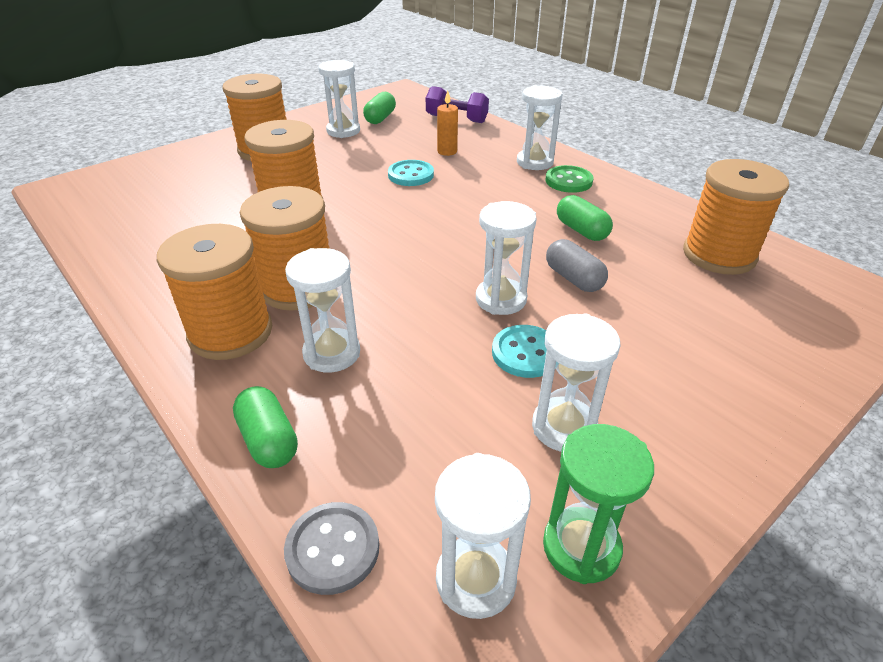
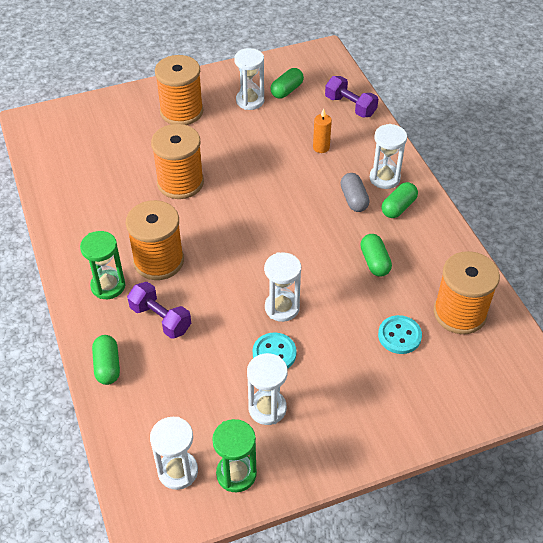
camera: 20 degrees right, 10 degrees up
orange spool [157,224,272,360] -> green hourglass [80,231,125,299]
grey button [284,502,379,595] -> none
white hourglass [285,248,360,372] -> purple dumbbell [127,282,191,339]
turquoise button [388,160,434,186] -> turquoise button moved to [378,315,422,354]
green button [546,165,594,193] -> green capsule [382,182,418,218]
grey capsule [546,239,608,292] -> grey capsule moved to [340,173,370,212]

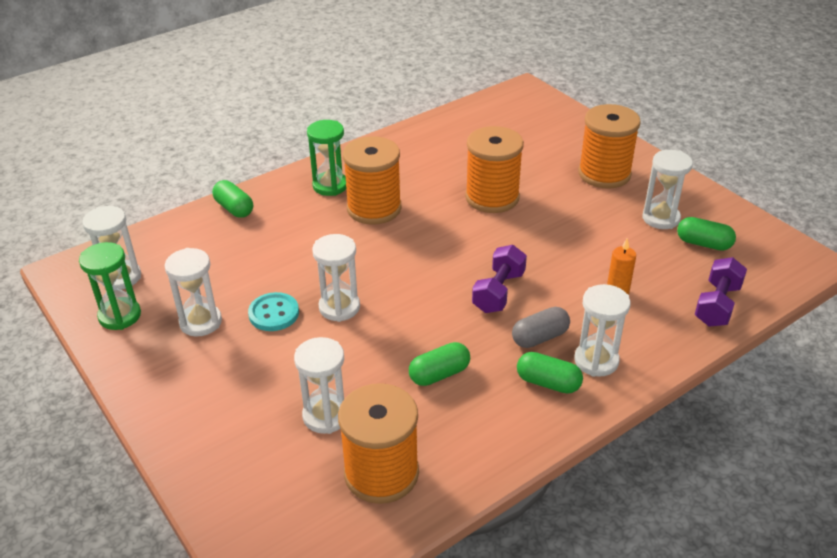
camera: 75 degrees right, 10 degrees down
green capsule [92,335,120,385] -> green capsule turned 75 degrees clockwise [212,180,253,218]
purple dumbbell [127,282,191,339] -> purple dumbbell moved to [472,245,527,313]
turquoise button [378,315,422,354] -> white hourglass [294,337,344,434]

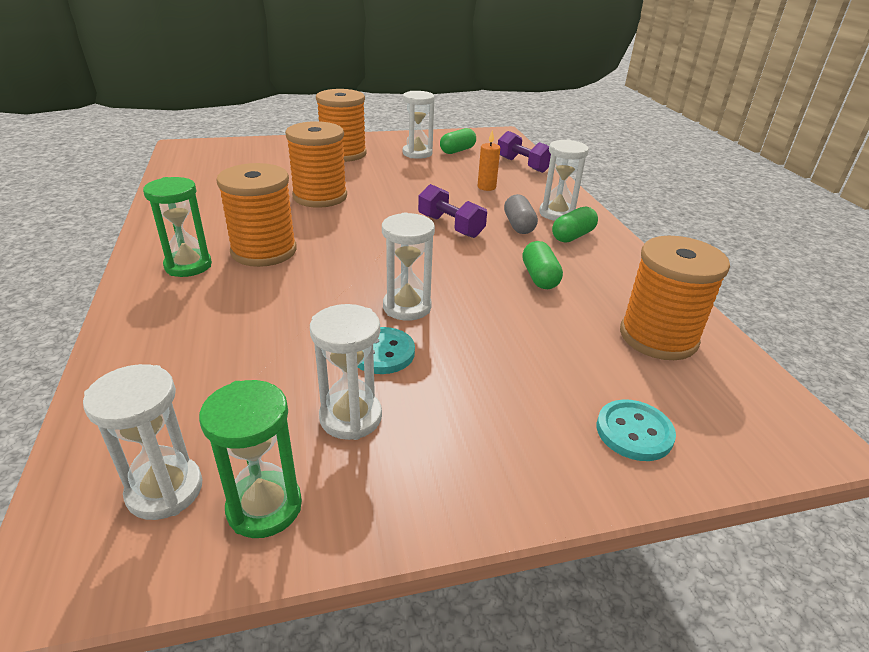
camera: 70 degrees left, 5 degrees down
green capsule [212,180,253,218] -> none
white hourglass [294,337,344,434] -> none
none -> turquoise button [597,399,676,461]

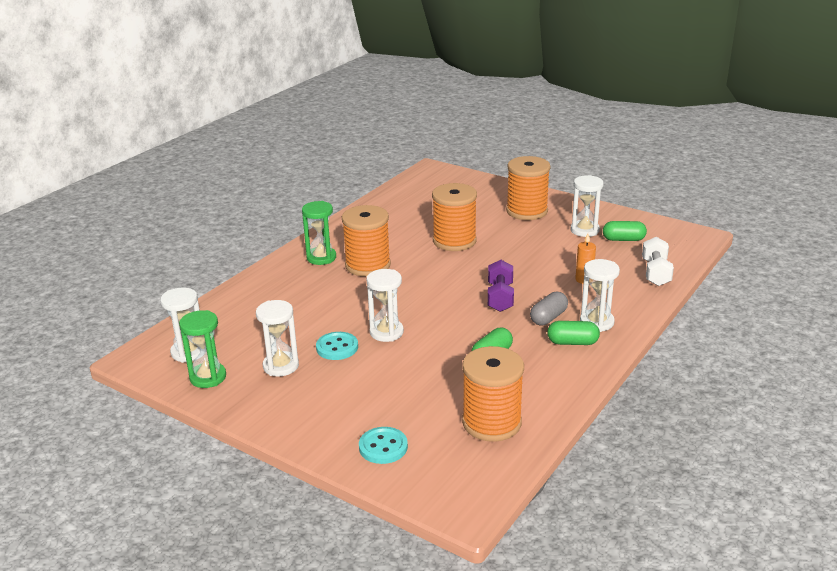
camera: 50 degrees right, 5 degrees down
purple dumbbell [498,131,551,173] -> white dumbbell [642,237,674,286]

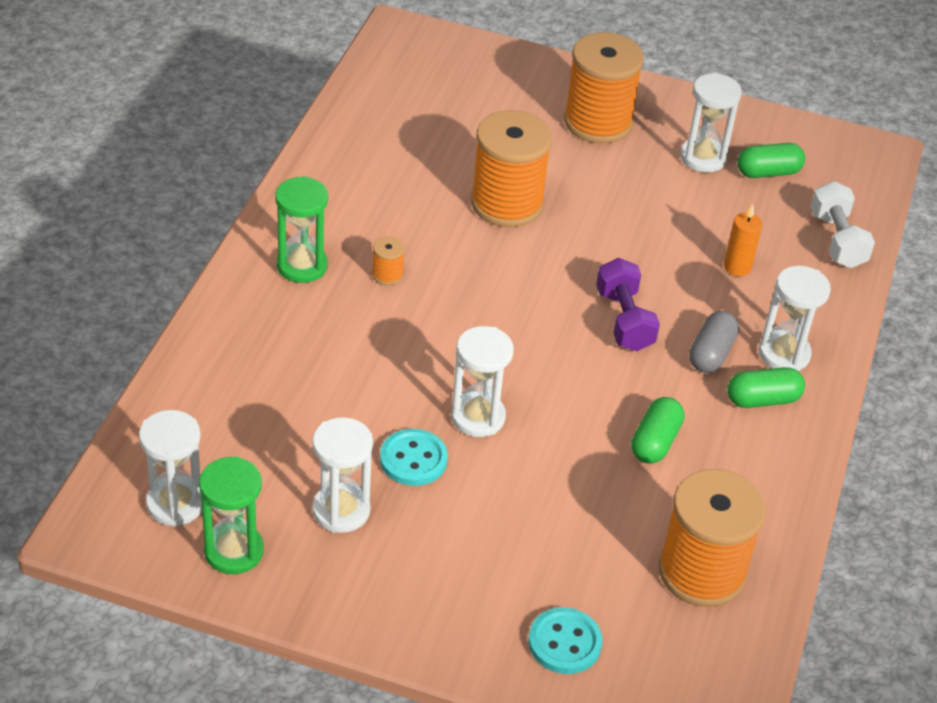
camera: 20 degrees left, 15 degrees up
orange spool [342,205,391,277] -> orange spool [372,236,405,285], size x0.40

